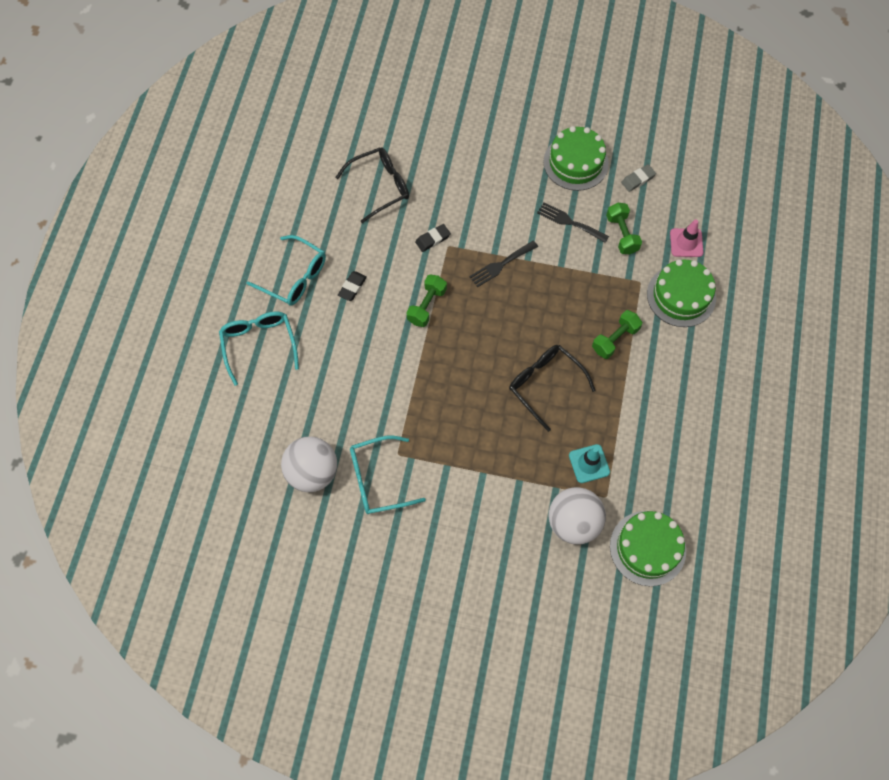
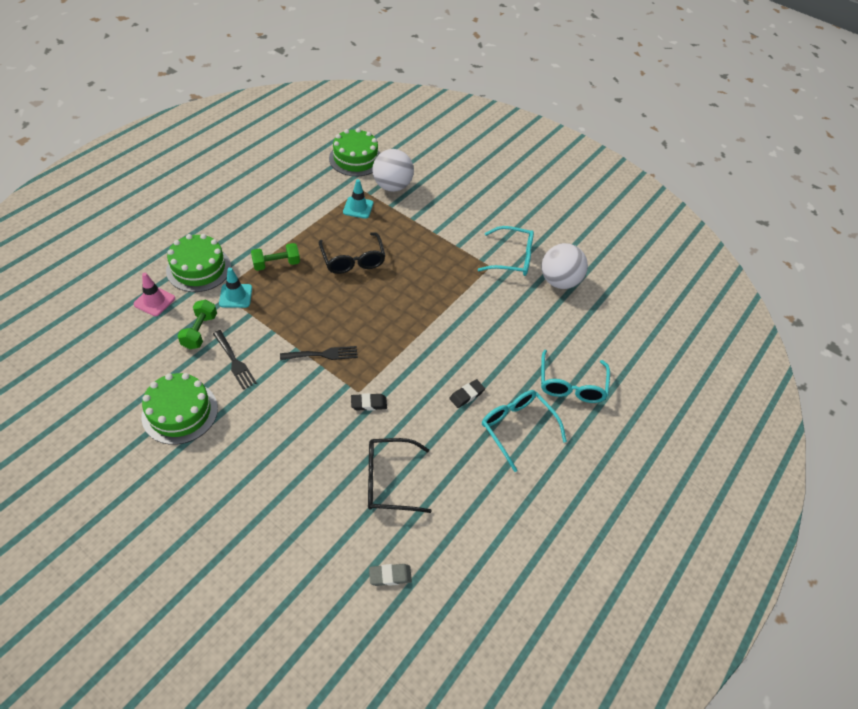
camera: 160 degrees left, 15 degrees down
green dumbbell [406,275,447,327] -> none
grey eraser [621,164,656,192] -> grey eraser moved to [369,564,412,586]
none -> turquoise traffic cone [219,267,252,308]

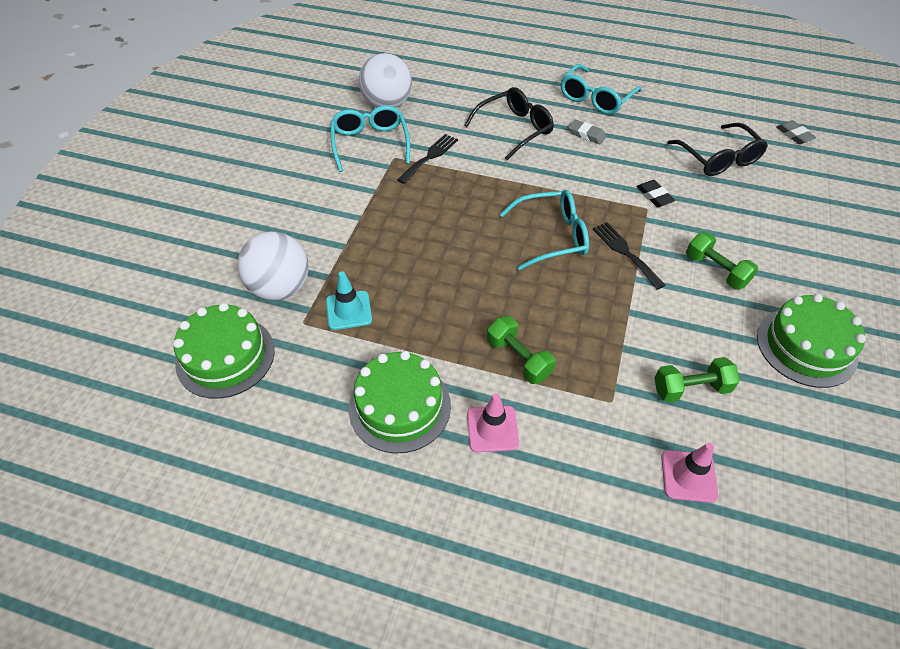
camera: 105 degrees left, 0 degrees up
green cake [166,234,231,292] -> green cake moved to [349,351,451,454]
black fork [213,330,257,390] -> black fork moved to [397,134,458,184]
turquoise traffic cone [219,267,252,308] -> none
black glasses [319,232,385,274] -> black glasses moved to [464,87,554,160]
black eraser [449,379,485,408] -> grey eraser [568,119,607,144]
turquoise glasses [541,350,610,403] -> turquoise glasses moved to [499,190,589,270]
none -> pink traffic cone [467,393,519,452]
none -> green dumbbell [686,232,758,289]

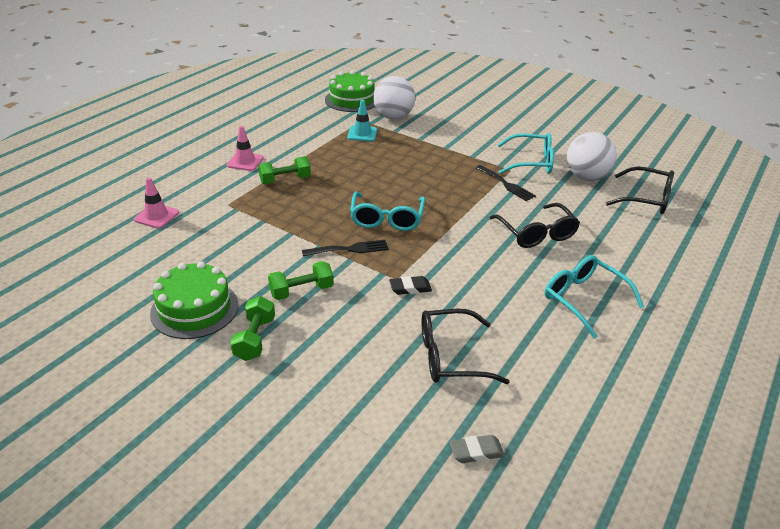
camera: 105 degrees right, 15 degrees down
green cake [349,351,451,454] -> none
grey eraser [568,119,607,144] -> none
green dumbbell [654,357,740,403] -> green dumbbell moved to [230,296,275,361]
none -> black glasses [606,166,674,214]

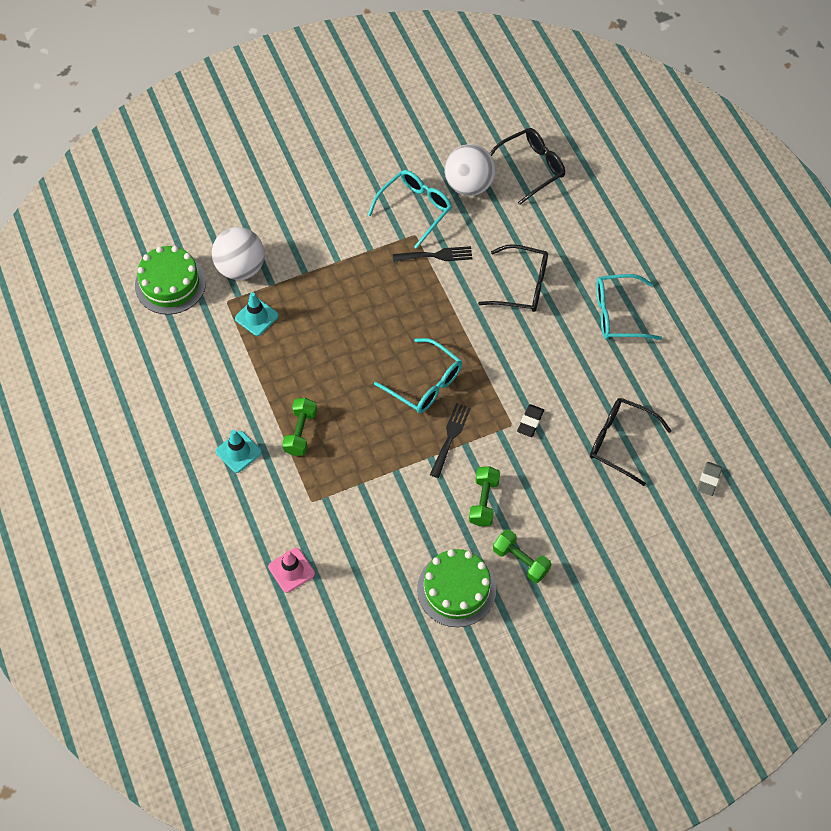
camera: 55 degrees left, 25 degrees up
pink traffic cone [226,126,264,171] -> turquoise traffic cone [216,430,262,473]
black glasses [422,309,510,384] -> black glasses turned 90 degrees clockwise [590,398,672,486]

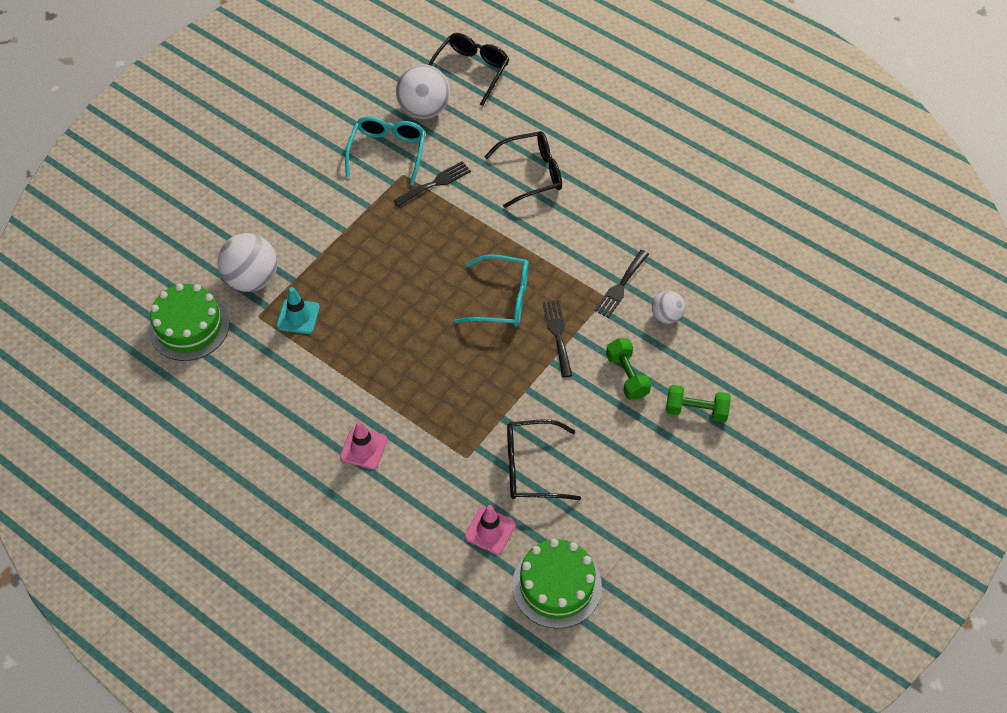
camera: 30 degrees left, 5 degrees down
turquoise traffic cone [216,430,262,473] -> pink traffic cone [340,421,388,469]
green dumbbell [282,398,317,456] -> none
green cake [417,549,496,627] -> green cake moved to [512,539,602,629]
black eraser [517,404,544,437] -> black fork [594,250,649,318]
black glasses [590,398,672,486] -> black glasses moved to [507,420,581,500]
turquoise glasses [596,274,662,340] -> none
grey eraser [697,462,722,496] -> none
none -> white ball [652,291,685,324]

